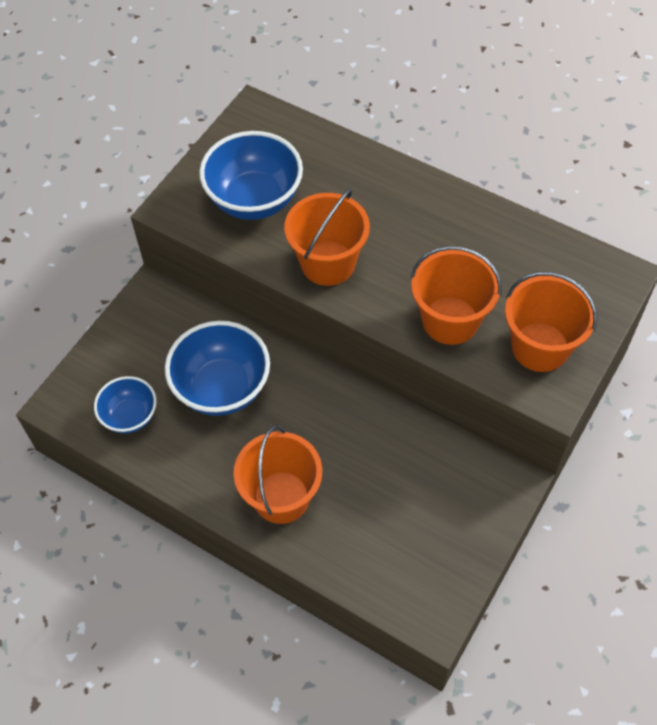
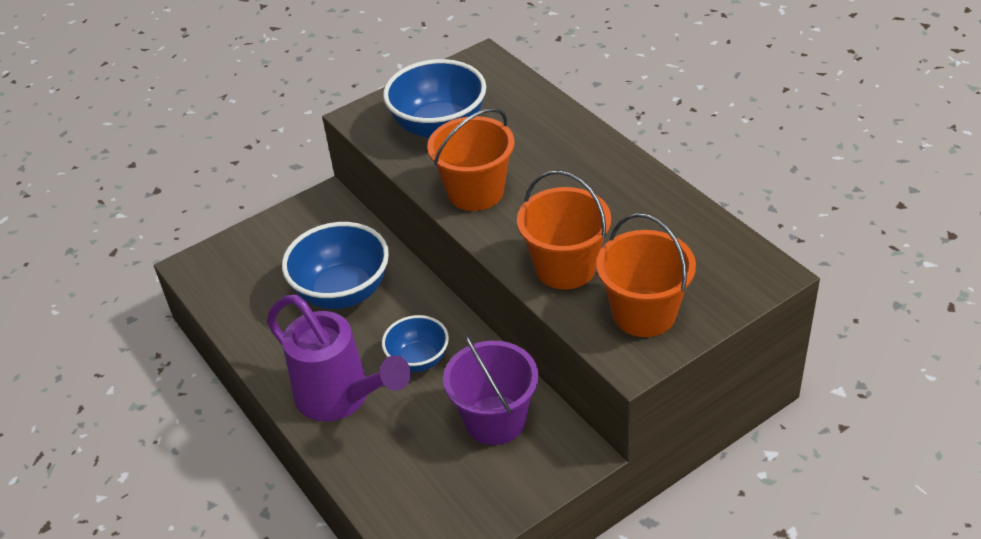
camera: 25 degrees right, 15 degrees down
blue bowl [94,376,157,434] -> blue bowl moved to [382,315,449,372]
orange bucket [234,426,322,524] -> purple watering can [267,295,411,421]
none -> purple bucket [443,334,539,445]

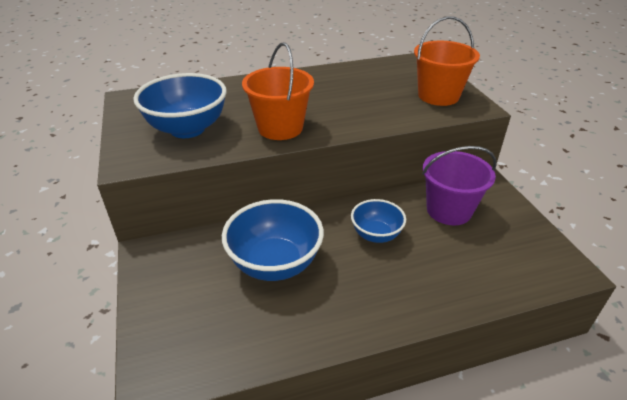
camera: 75 degrees left, 5 degrees down
purple watering can [267,295,411,421] -> none
orange bucket [517,170,611,289] -> none

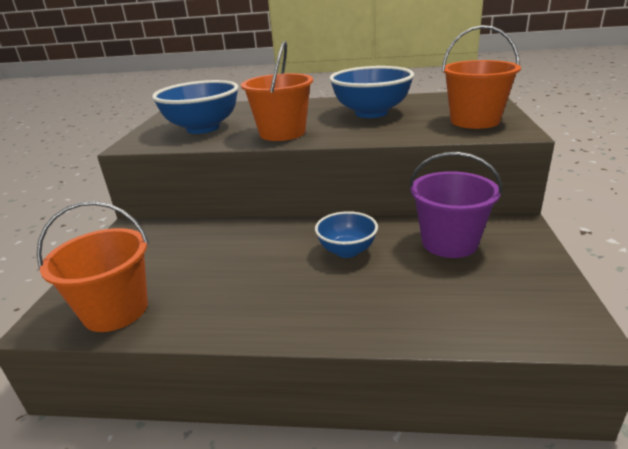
camera: 25 degrees right, 10 degrees down
blue bowl [222,199,324,281] -> blue bowl moved to [329,66,414,118]
none -> orange bucket [36,201,149,332]

